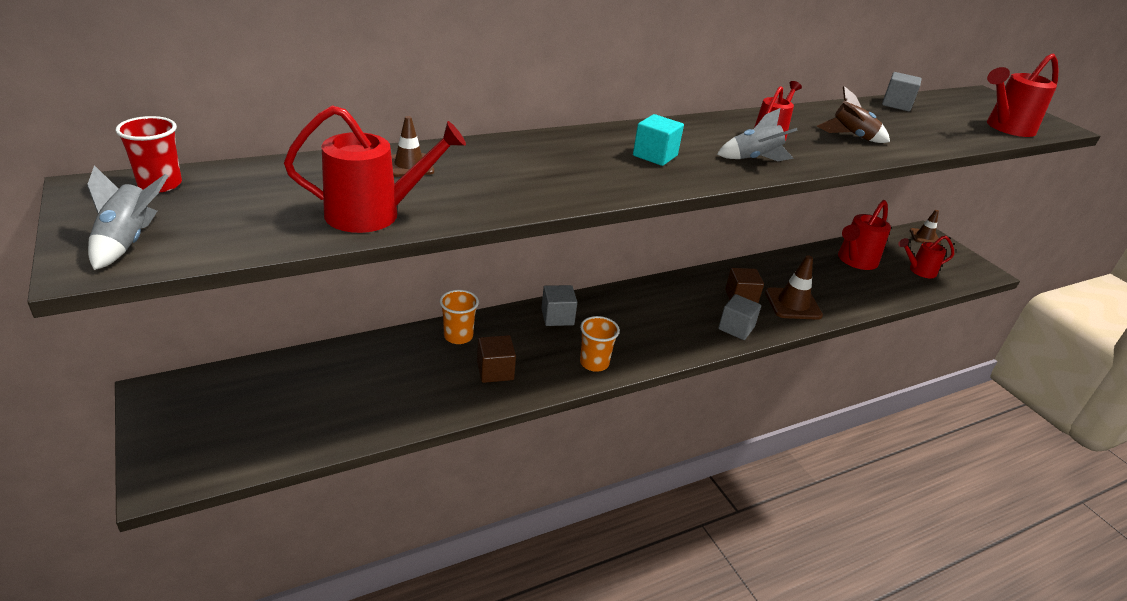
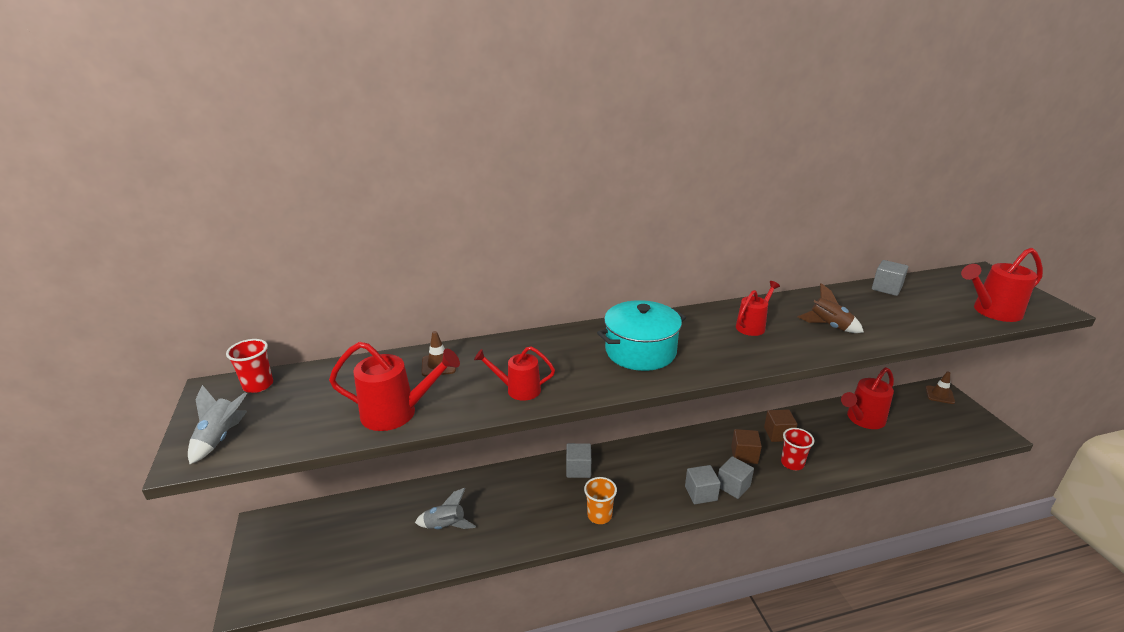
camera: 15 degrees right, 5 degrees down
orange cup [440,290,479,344] -> none
brown cube [477,335,516,383] -> brown cube moved to [764,409,797,442]
turquoise cube [633,114,684,166] -> turquoise pot [597,300,686,371]
grey rocket [717,108,798,161] -> grey rocket moved to [415,488,476,529]
brown traffic cone [765,255,823,320] -> red cup [781,428,814,470]
red watering can [898,236,954,278] -> red watering can moved to [474,346,555,401]
none -> grey cube [685,465,721,504]

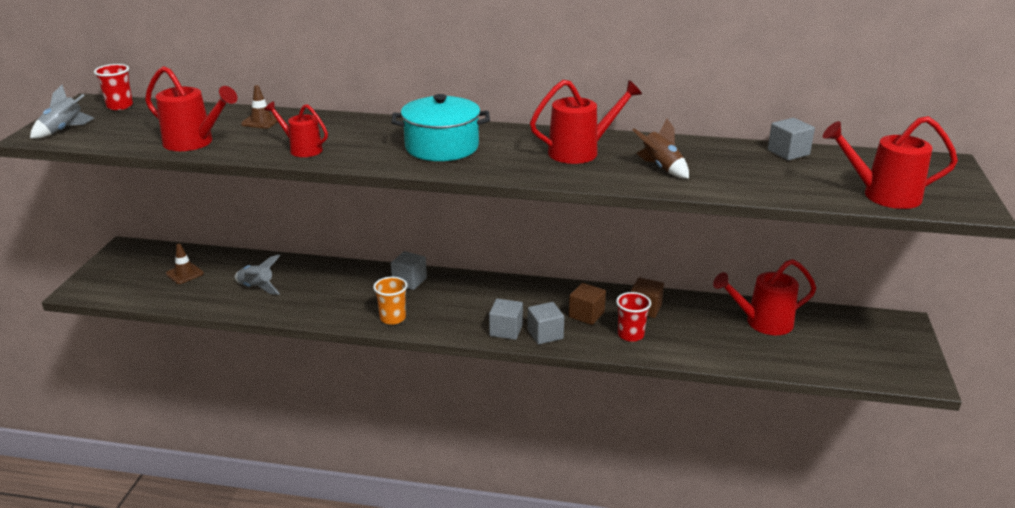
camera: 25 degrees right, 0 degrees up
red watering can [736,281,780,336] -> red watering can [530,80,642,164], size x1.54
brown traffic cone [926,371,955,404] -> brown traffic cone moved to [166,244,204,284]

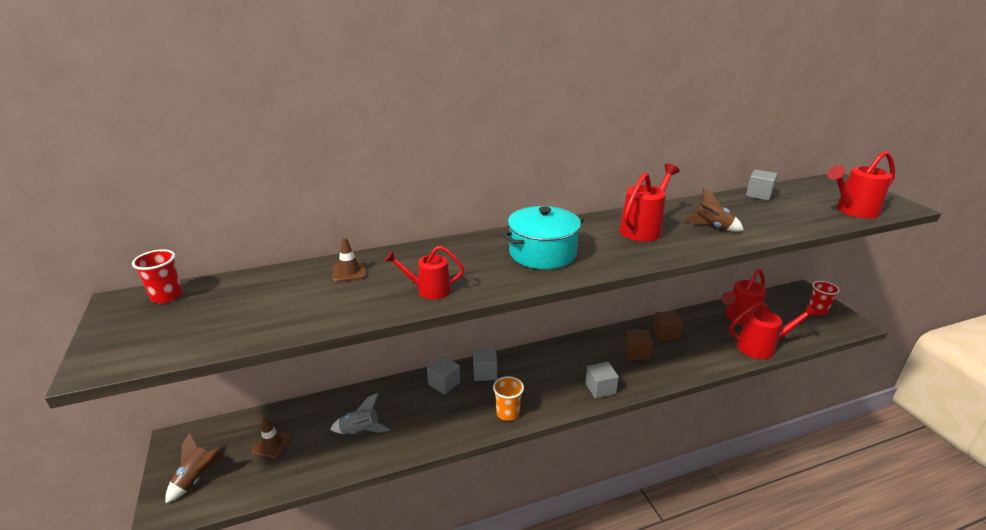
camera: 30 degrees left, 0 degrees up
grey rocket [30,85,94,139] -> none
red watering can [145,66,237,151] -> red watering can moved to [729,302,818,359]
grey cube [527,302,564,345] -> grey cube moved to [427,356,460,395]
red cup [616,292,651,342] -> red cup moved to [809,281,840,315]
none -> brown rocket [166,432,224,503]

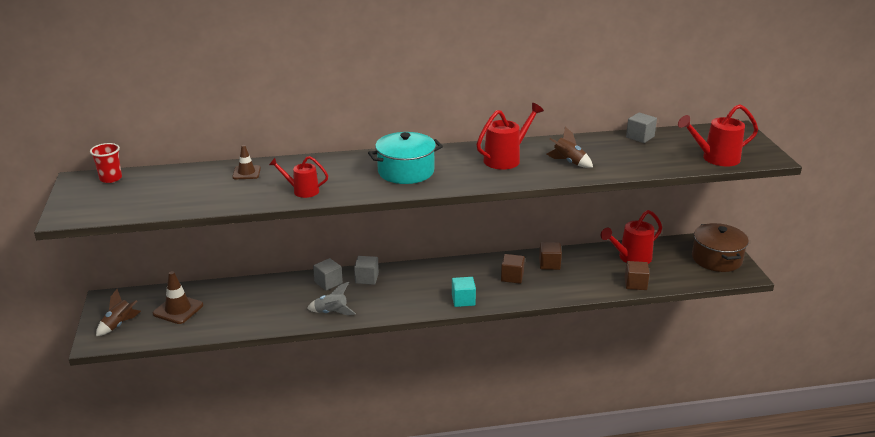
camera: 10 degrees right, 0 degrees up
brown traffic cone [251,418,292,459] -> brown traffic cone [153,271,203,324], size x1.55
grey rocket [330,393,390,434] -> grey rocket moved to [307,282,356,315]
orange cup [493,376,524,421] -> none
grey cube [585,362,619,398] -> turquoise cube [452,277,476,307]
red watering can [729,302,818,359] -> brown cube [625,261,650,290]
red cup [809,281,840,315] -> brown pot [692,223,749,272]

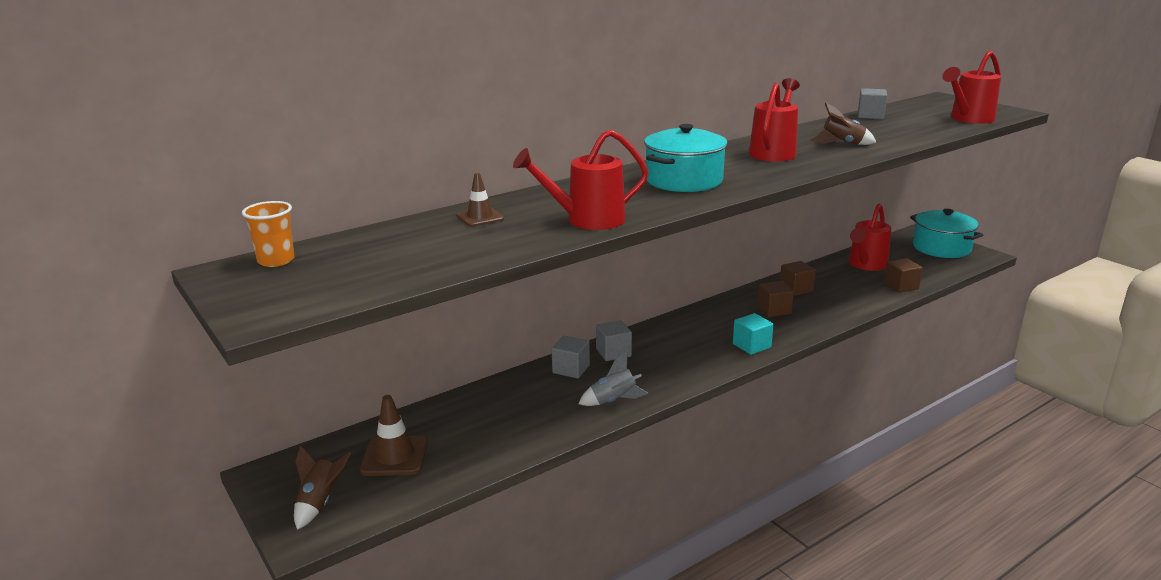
camera: 25 degrees left, 5 degrees down
red cup [90,143,122,183] -> orange cup [242,201,295,267]
red watering can [269,156,328,198] -> red watering can [513,130,649,230], size x1.54
brown pot [692,223,749,272] -> turquoise pot [910,209,983,258]

